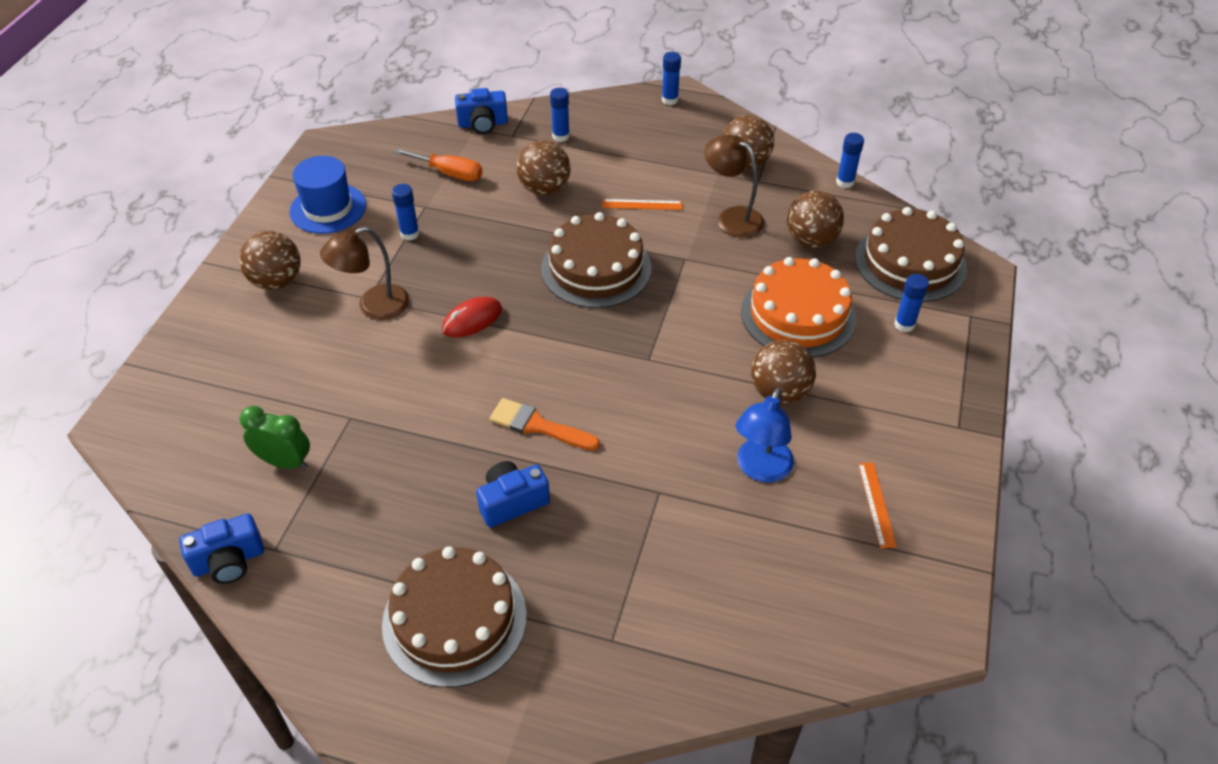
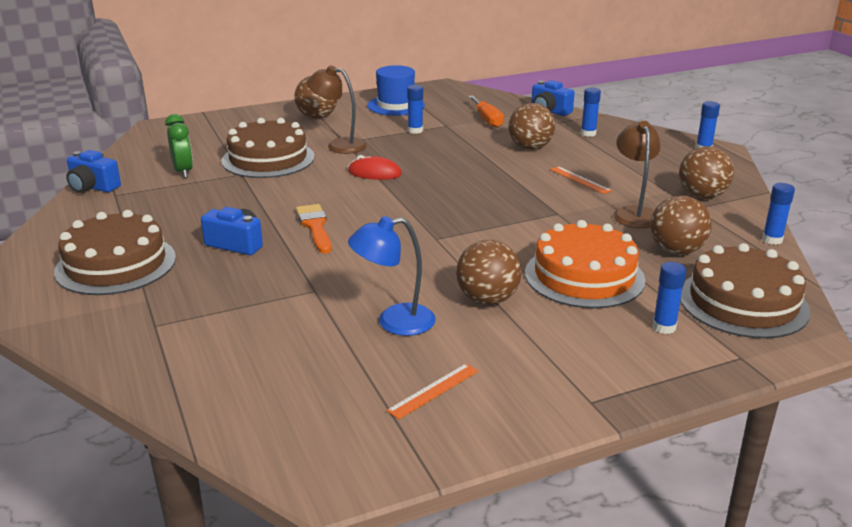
camera: 50 degrees right, 20 degrees down
brown cake [541,212,651,308] -> brown cake moved to [221,118,315,178]

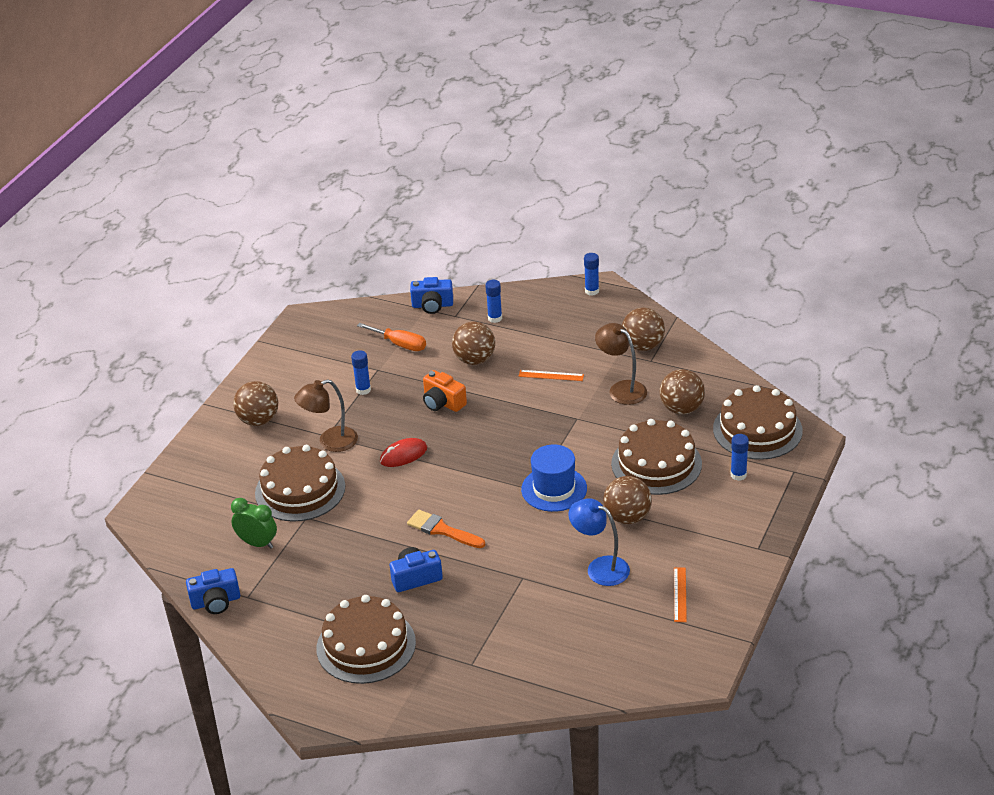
camera: 40 degrees left, 10 degrees up
blue lamp [348,216,436,336] -> blue lamp turned 90 degrees clockwise [569,498,630,586]
blue hat [367,65,425,116] -> blue hat moved to [521,444,587,512]
orange cake [525,220,645,308] -> brown cake [611,419,702,495]
blue glue stick [762,183,795,245] -> none
none -> orange camera [423,370,467,412]

